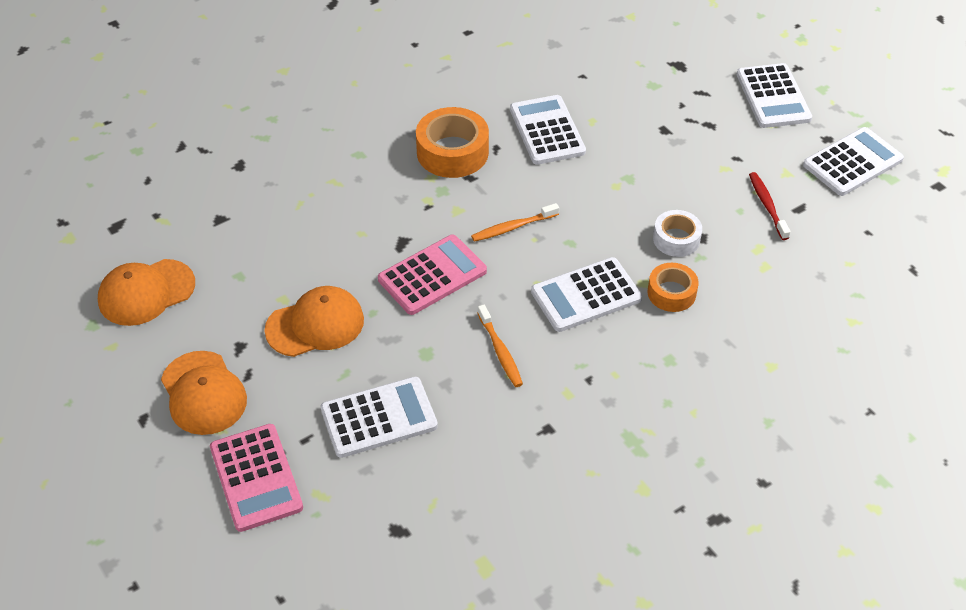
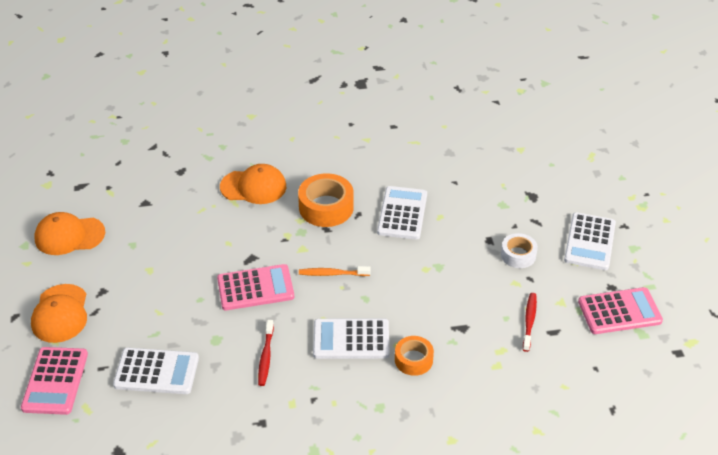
camera: 25 degrees right, 5 degrees down
orange cap [264,286,364,357] -> orange cap moved to [220,164,286,204]
orange toothbrush [477,305,523,387] -> red toothbrush [258,320,274,386]
white tape [653,210,702,257] -> white tape moved to [501,233,538,268]
white calculator [803,127,904,196] -> pink calculator [578,287,663,334]

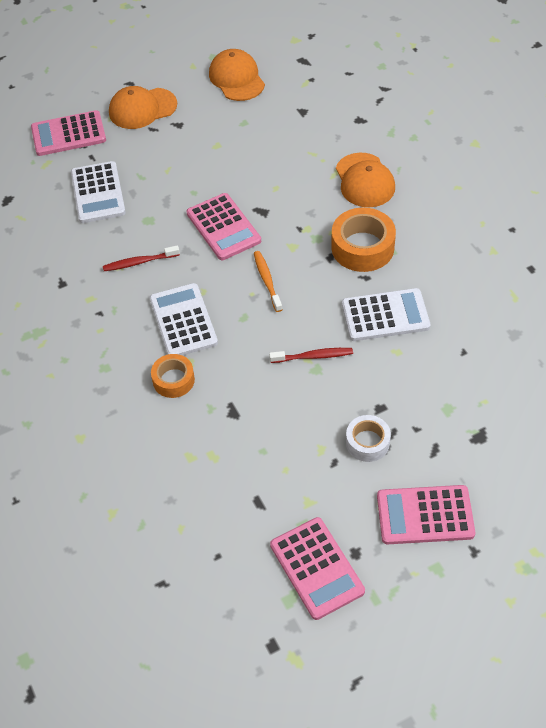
camera: 75 degrees right, 10 degrees up
red toothbrush [523,293,537,352] -> red toothbrush moved to [269,348,353,363]
white calculator [564,212,616,270] -> pink calculator [377,485,475,544]

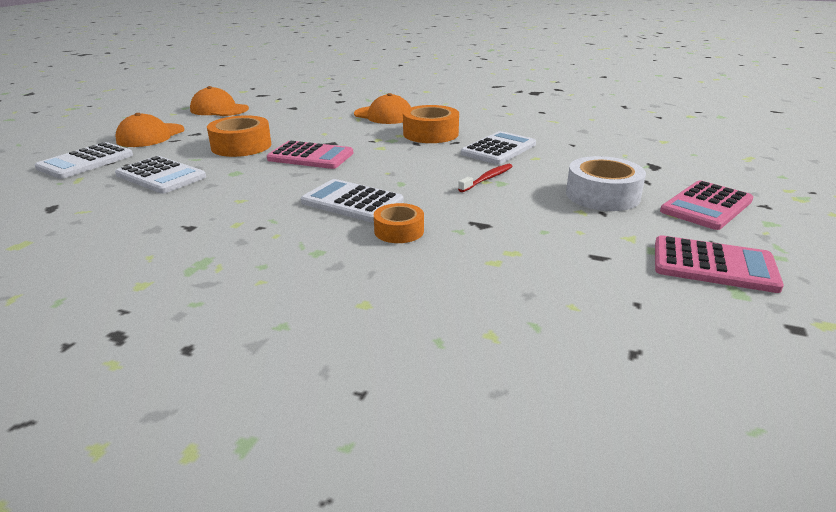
camera: 45 degrees left, 25 degrees down
pink calculator [31,110,106,156] -> white calculator [35,142,133,179]
red toothbrush [103,245,180,271] -> none
orange toothbrush [254,251,283,312] -> none
white tape [346,415,391,462] -> white tape [566,156,646,211], size x1.63
none -> orange tape [207,115,271,157]

